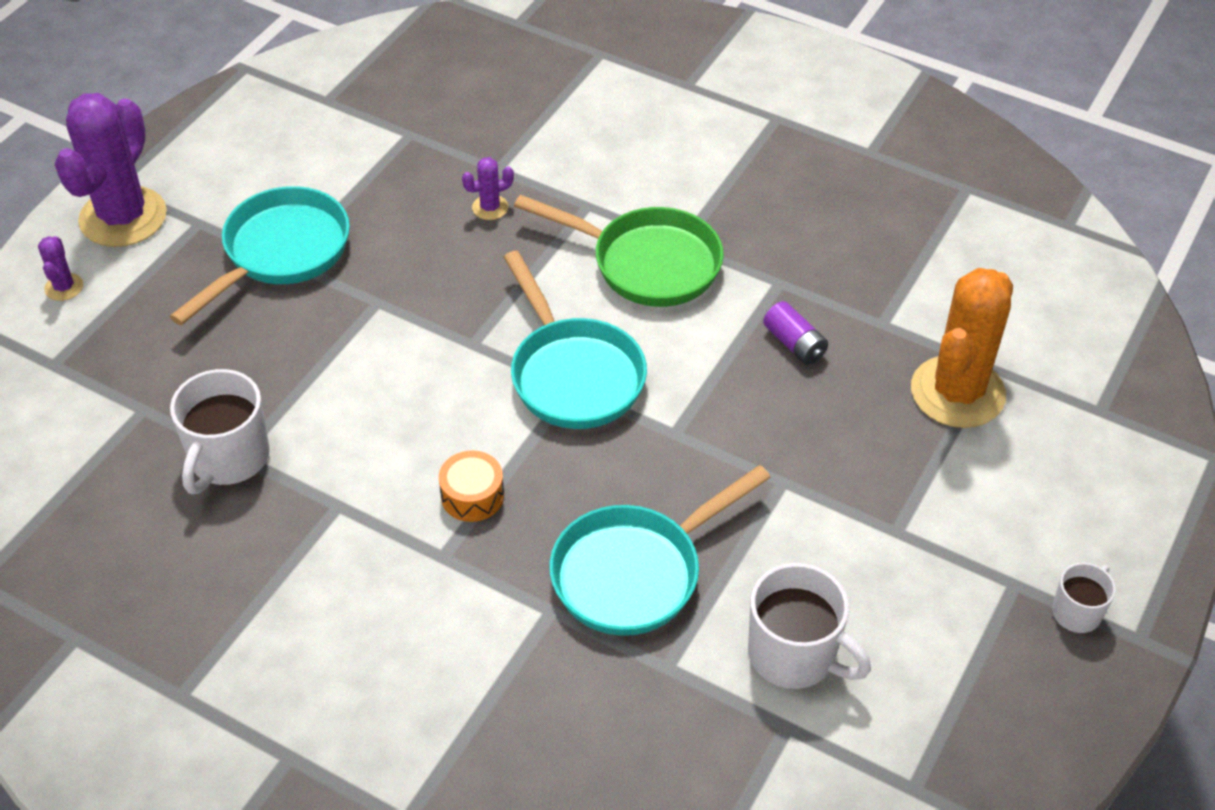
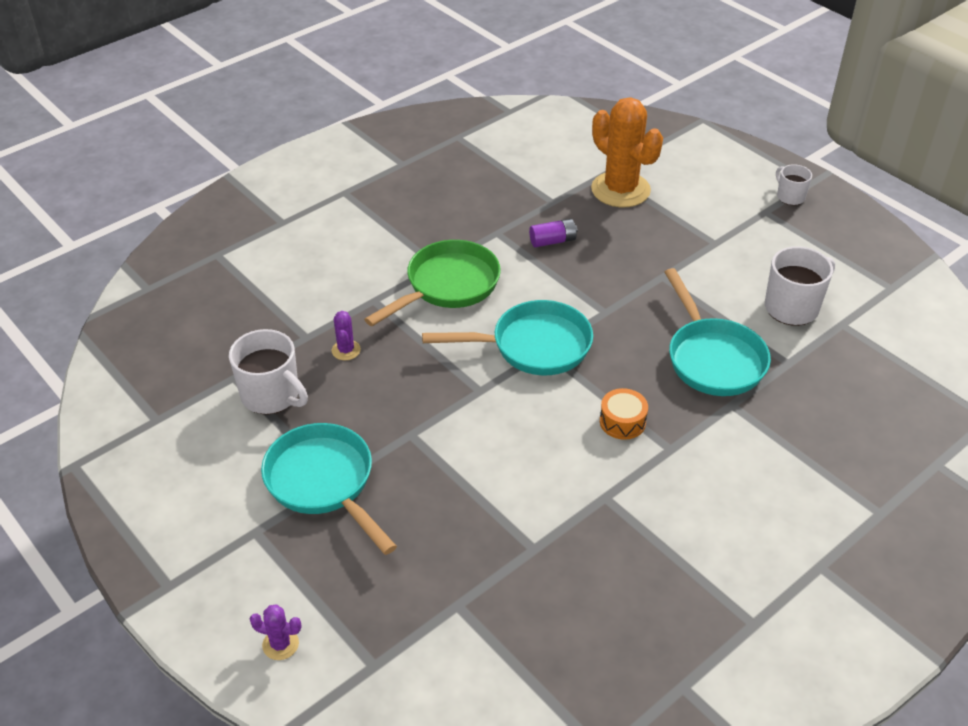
camera: 70 degrees left, 5 degrees down
purple cactus [55,93,167,247] -> none
white mug [170,369,270,494] -> white mug moved to [229,329,308,414]

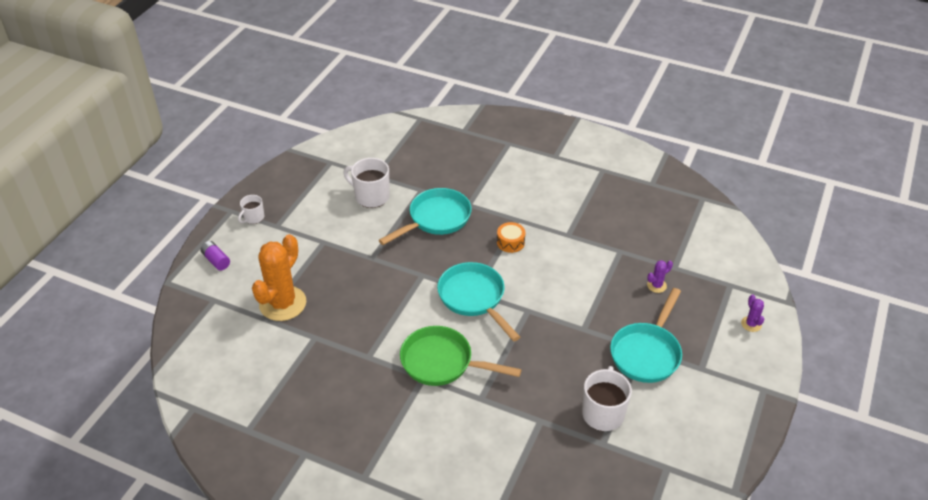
camera: 115 degrees left, 0 degrees up
purple cactus [332,311,361,360] -> purple cactus moved to [647,260,673,293]
purple battery [529,219,578,247] -> purple battery moved to [201,241,230,271]

